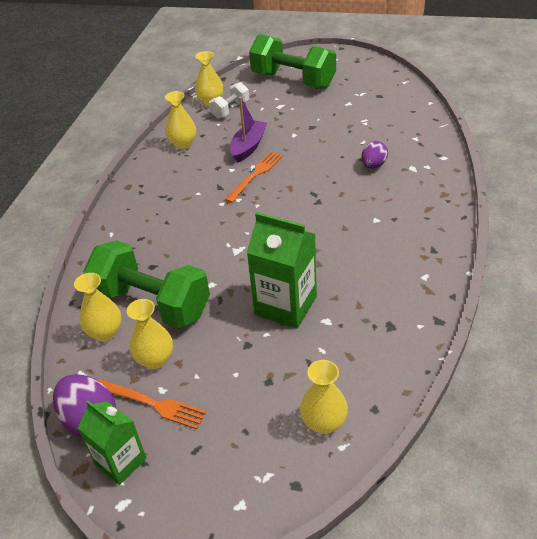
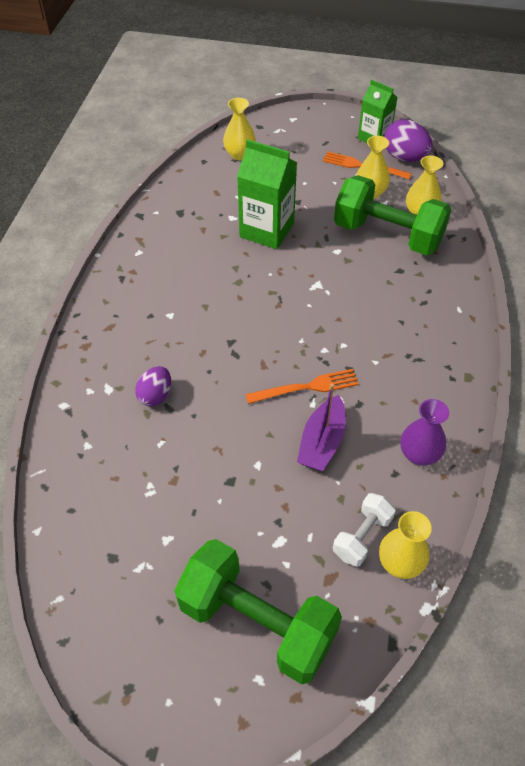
camera: 175 degrees right, 10 degrees up
yellow vase [165,91,196,149] -> purple vase [400,399,449,466]
orange fork [225,151,283,203] -> orange fork turned 135 degrees counterclockwise [245,369,359,404]

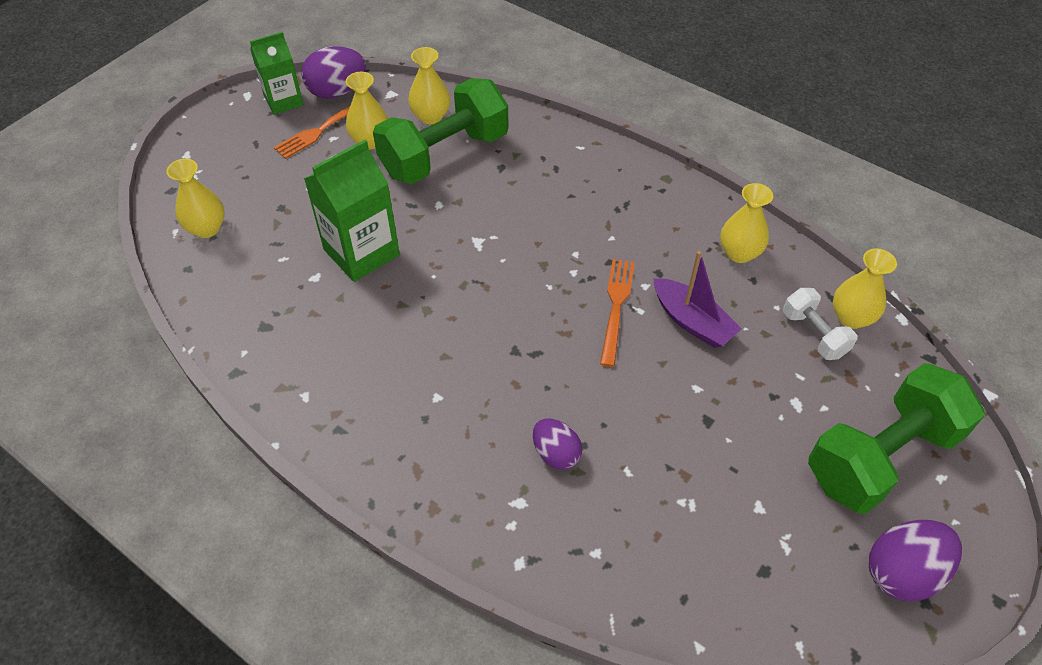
camera: 65 degrees left, 0 degrees up
purple vase [400,399,449,466] -> yellow vase [720,183,773,263]
none -> purple egg [869,520,962,601]

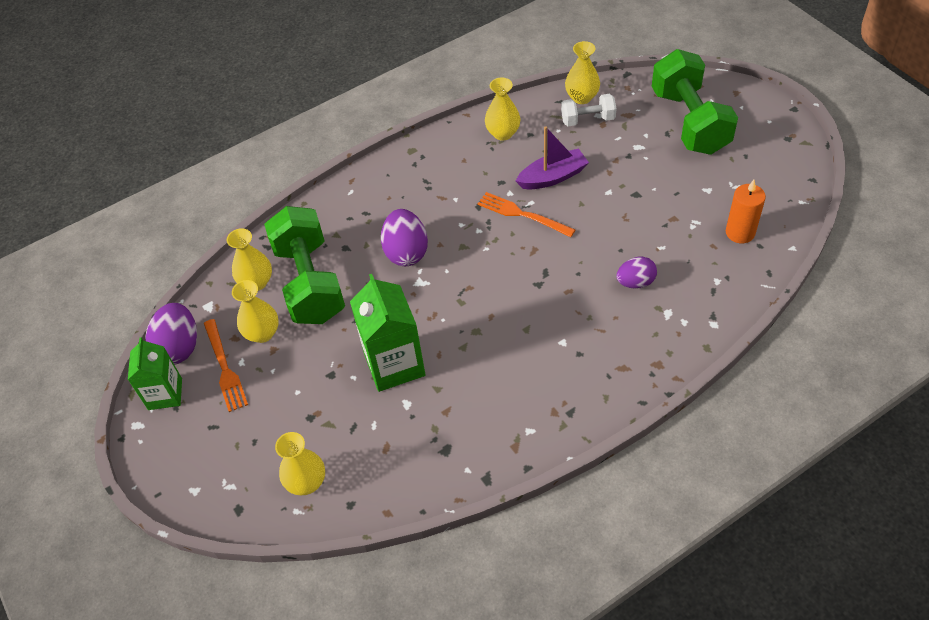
camera: 65 degrees left, 0 degrees up
purple egg [869,520,962,601] -> purple egg moved to [381,209,428,266]
none -> orange candle [726,180,766,243]

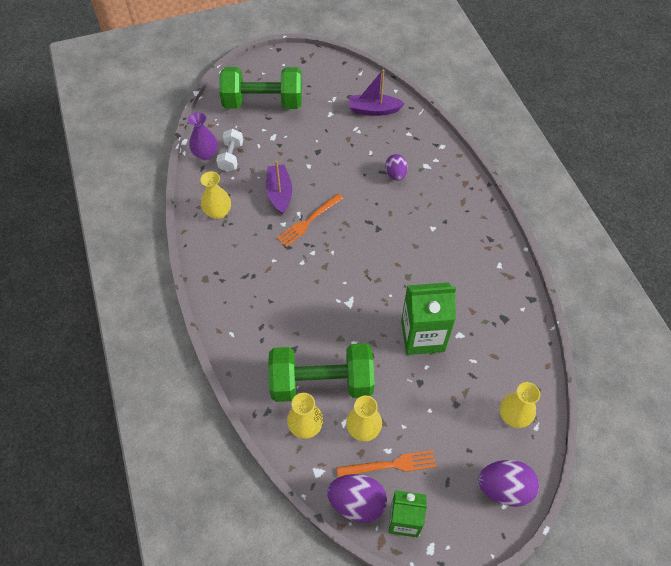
camera: 80 degrees left, 5 degrees up
purple egg [381,209,428,266] -> purple egg moved to [478,460,539,507]
yellow vase [565,41,600,104] -> purple vase [188,112,218,160]
orange candle [726,180,766,243] -> purple boat [349,69,405,116]

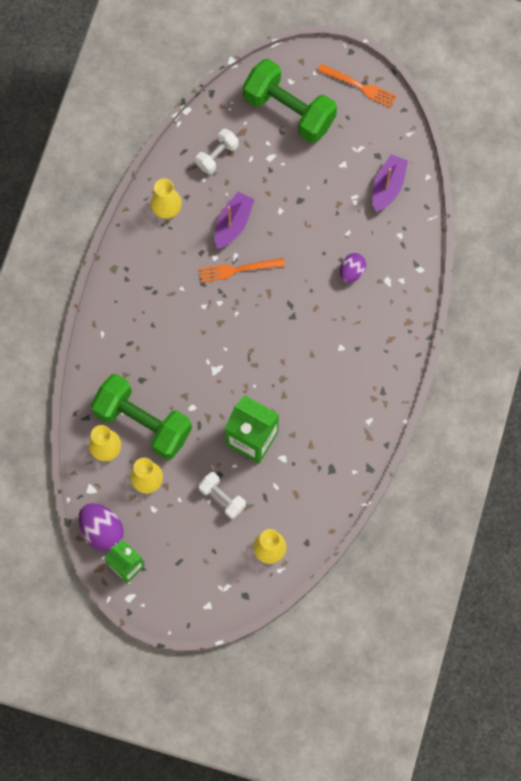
camera: 35 degrees right, 15 degrees up
purple vase [188,112,218,160] -> none
orange fork [337,450,437,477] -> orange fork moved to [318,64,397,108]
purple boat [349,69,405,116] -> purple boat turned 75 degrees clockwise [373,154,408,212]
purple egg [478,460,539,507] -> none
none -> white dumbbell [199,472,246,519]

